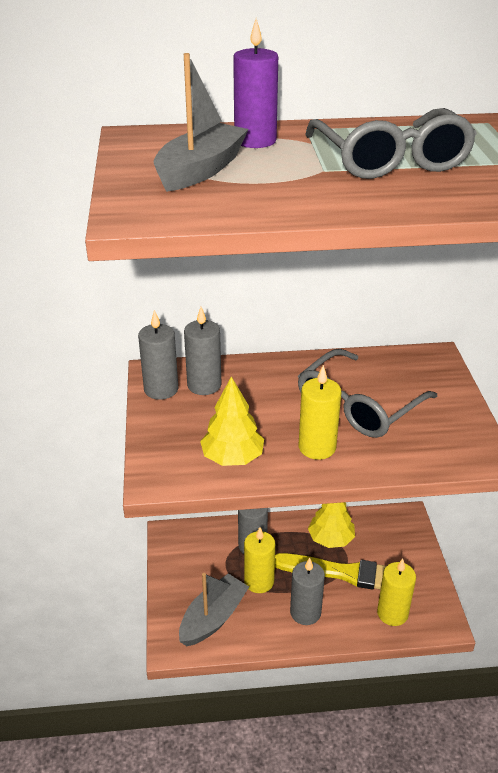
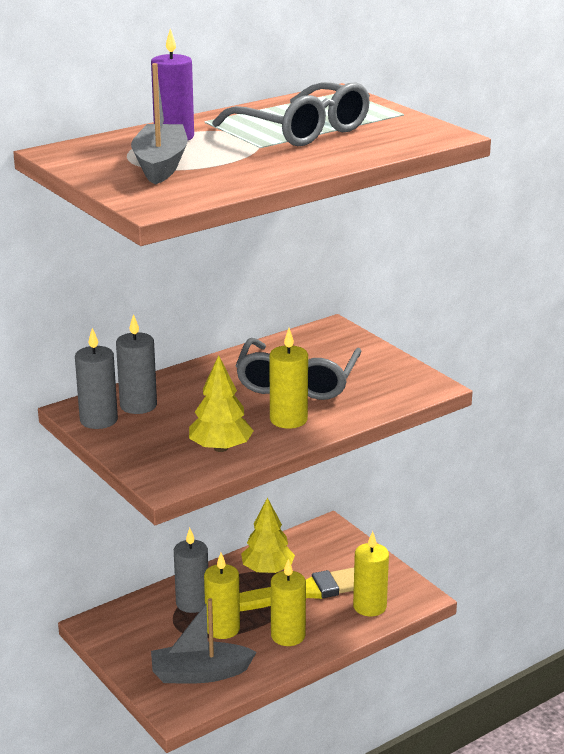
camera: 30 degrees left, 10 degrees down
grey boat [179,573,249,646] -> grey boat turned 105 degrees counterclockwise [151,598,257,683]
grey candle [290,558,325,625] -> yellow candle [271,559,306,646]

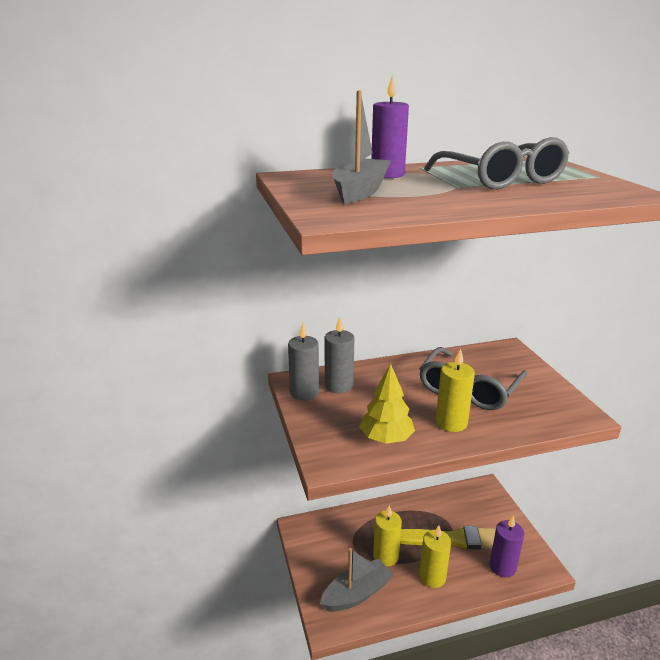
camera: 20 degrees right, 0 degrees up
grey boat [151,598,257,683] -> grey boat turned 135 degrees clockwise [320,548,393,612]
grey candle [174,528,208,613] -> none
yellow tree [241,498,295,574] -> none
yellow candle [353,531,389,616] -> purple candle [490,515,524,578]

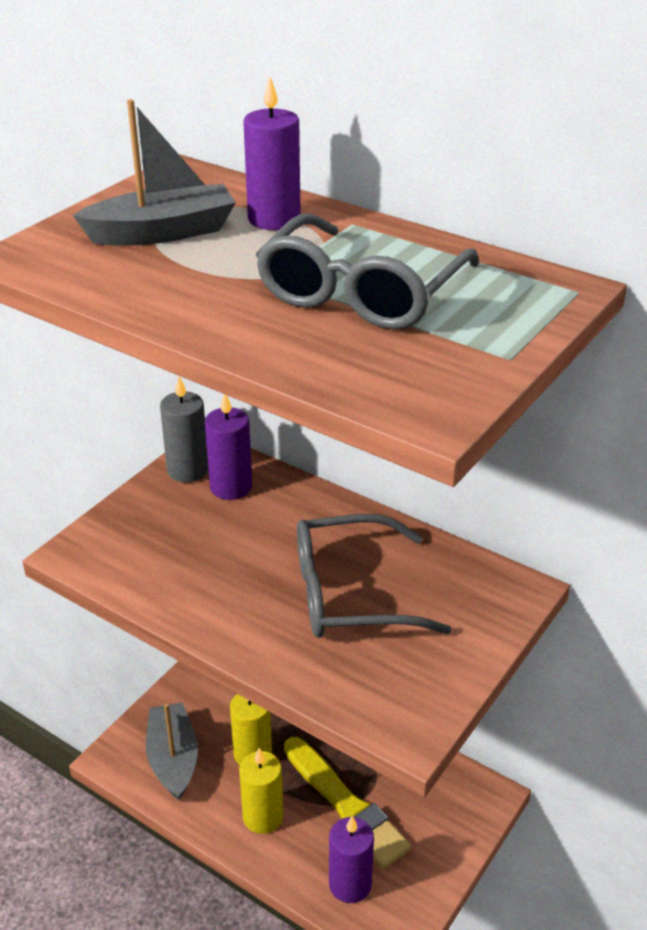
camera: 50 degrees right, 10 degrees up
grey boat [320,548,393,612] -> grey boat turned 120 degrees counterclockwise [146,702,198,800]
grey candle [325,316,354,393] -> purple candle [205,394,252,500]
yellow tree [359,364,415,444] -> none
yellow candle [436,348,475,432] -> none

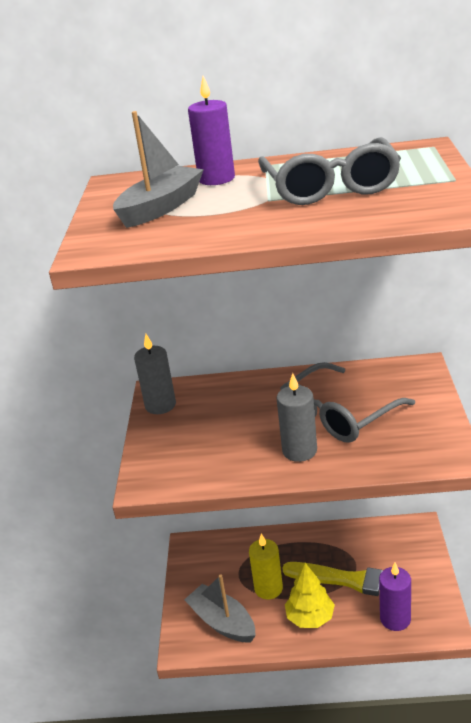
camera: 30 degrees left, 5 degrees down
purple candle [205,394,252,500] -> none
yellow candle [239,748,283,834] -> yellow tree [285,563,335,628]
none -> grey candle [277,373,317,462]

